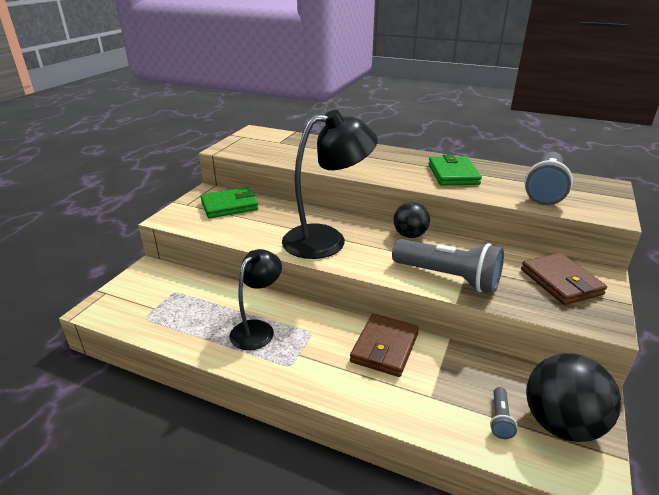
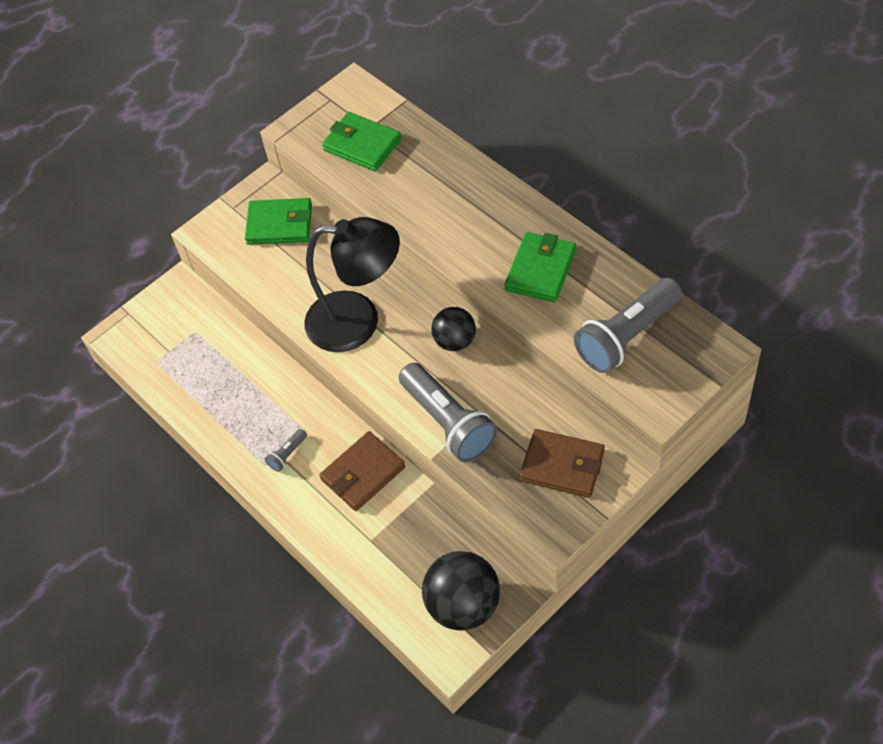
camera: 30 degrees right, 25 degrees up
black lamp [230,249,282,350] -> none
grey flashlight [490,387,517,439] -> grey flashlight moved to [265,429,307,472]
brown wallet [521,253,607,305] -> brown wallet turned 75 degrees counterclockwise [520,429,605,498]
none -> green wallet [322,112,401,171]

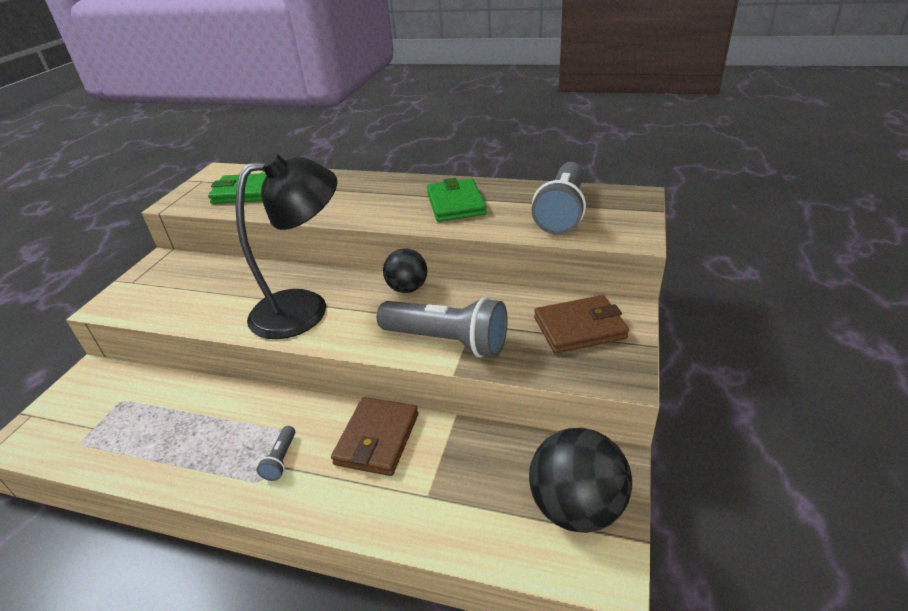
camera: 35 degrees left, 20 degrees down
green wallet [245,198,312,245] -> none

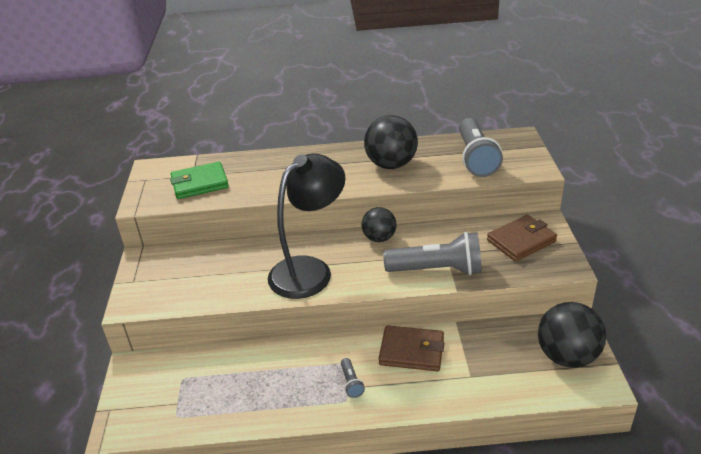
camera: 20 degrees left, 0 degrees up
brown wallet [331,397,418,476] -> brown wallet turned 75 degrees counterclockwise [379,325,444,371]
green wallet [427,178,487,222] -> black ball [364,115,418,169]

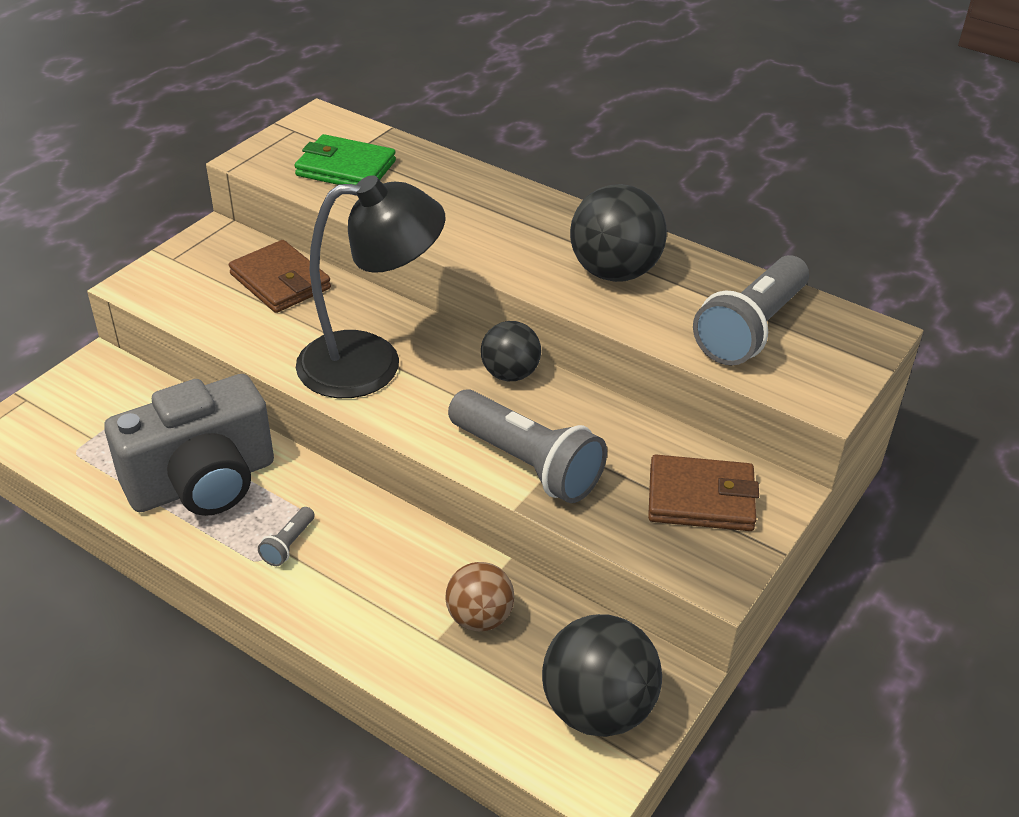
camera: 35 degrees right, 5 degrees up
brown wallet [379,325,444,371] -> brown wallet moved to [229,240,331,313]
none -> grey camera [104,374,274,516]
none -> brown ball [445,562,514,631]

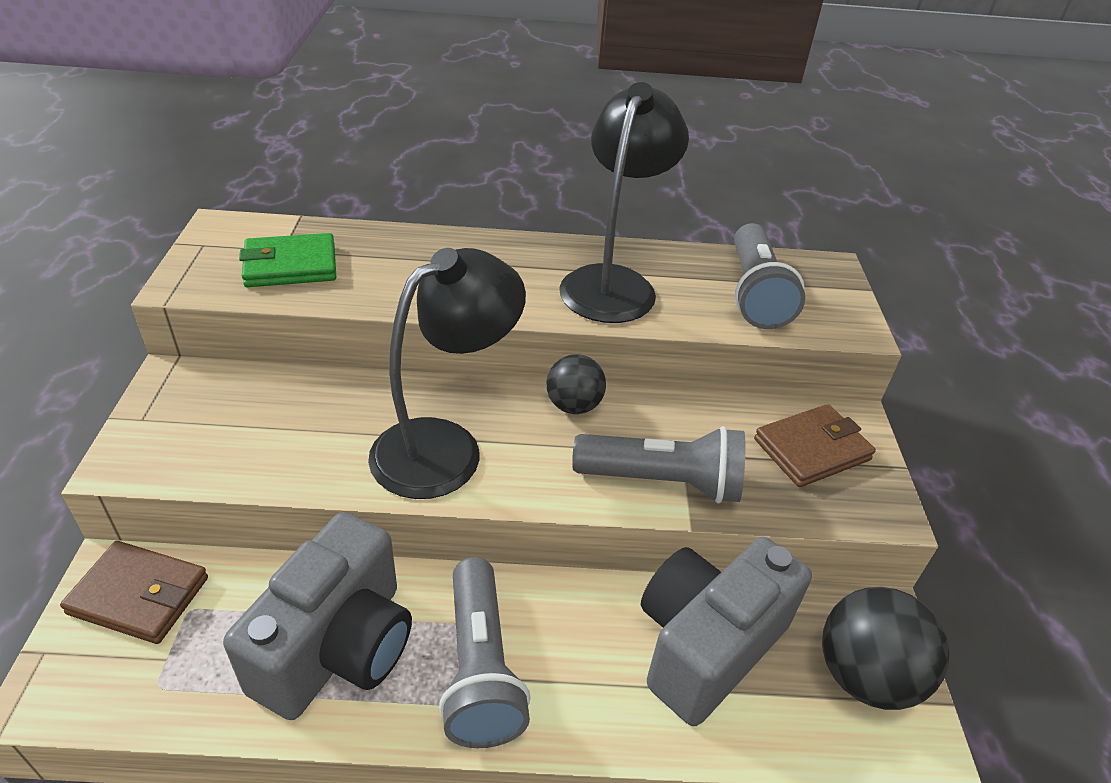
camera: 35 degrees left, 0 degrees up
brown wallet [229,240,331,313] -> brown wallet moved to [60,541,208,644]
grey flashlight [258,507,315,566] -> grey flashlight [439,557,531,748], size x2.35
brown ball [445,562,514,631] -> grey camera [641,537,812,726]
black ball [570,184,667,282] -> black lamp [559,82,689,323]

